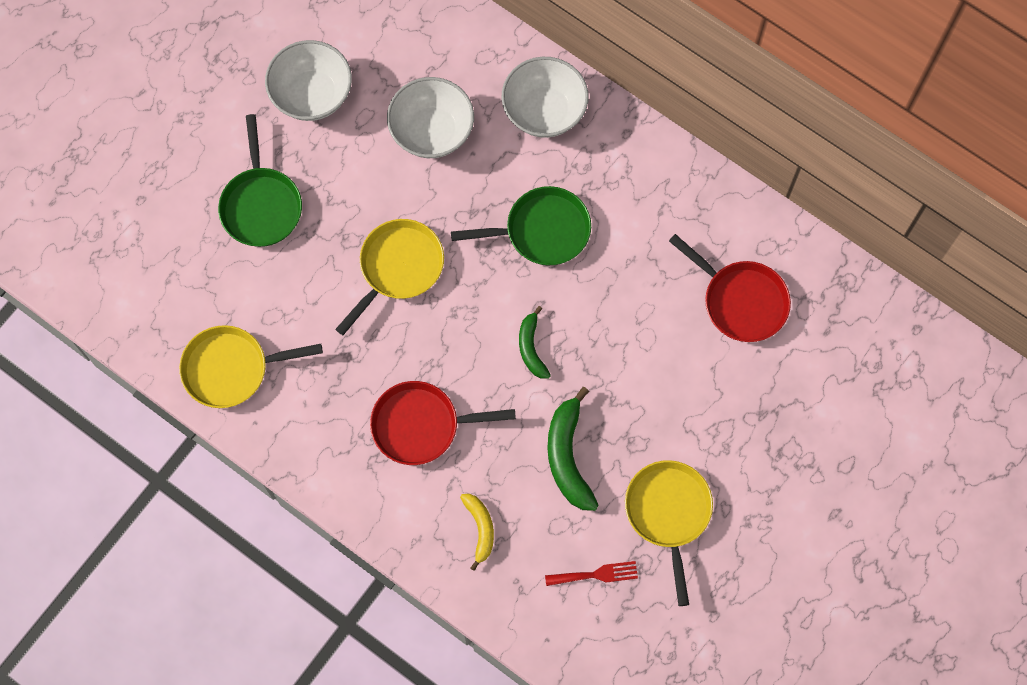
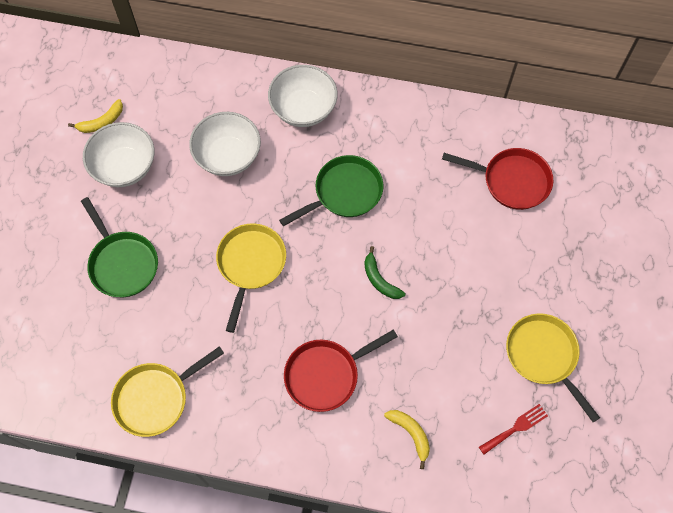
camera: 25 degrees left, 5 degrees down
green banana [547,387,599,511] -> none
none -> yellow banana [68,99,123,133]

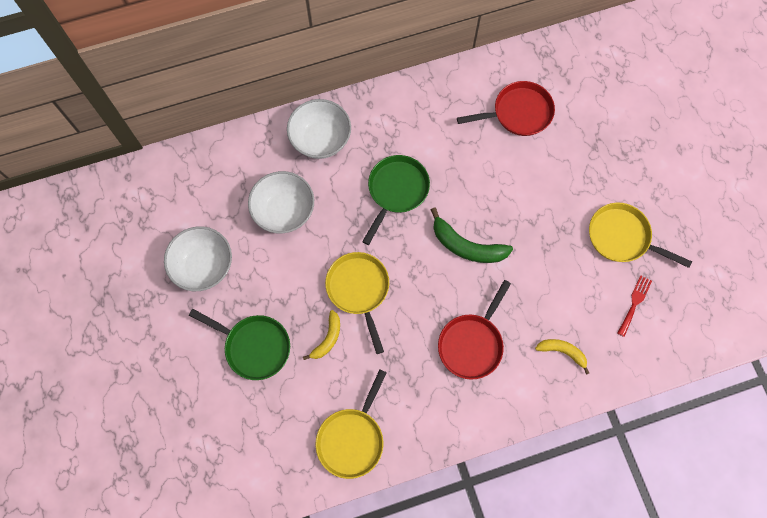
camera: 30 degrees left, 5 degrees up
yellow banana [68,99,123,133] -> yellow banana moved to [303,310,340,360]
green banana [364,246,405,299] -> green banana [431,207,513,263], size x1.64

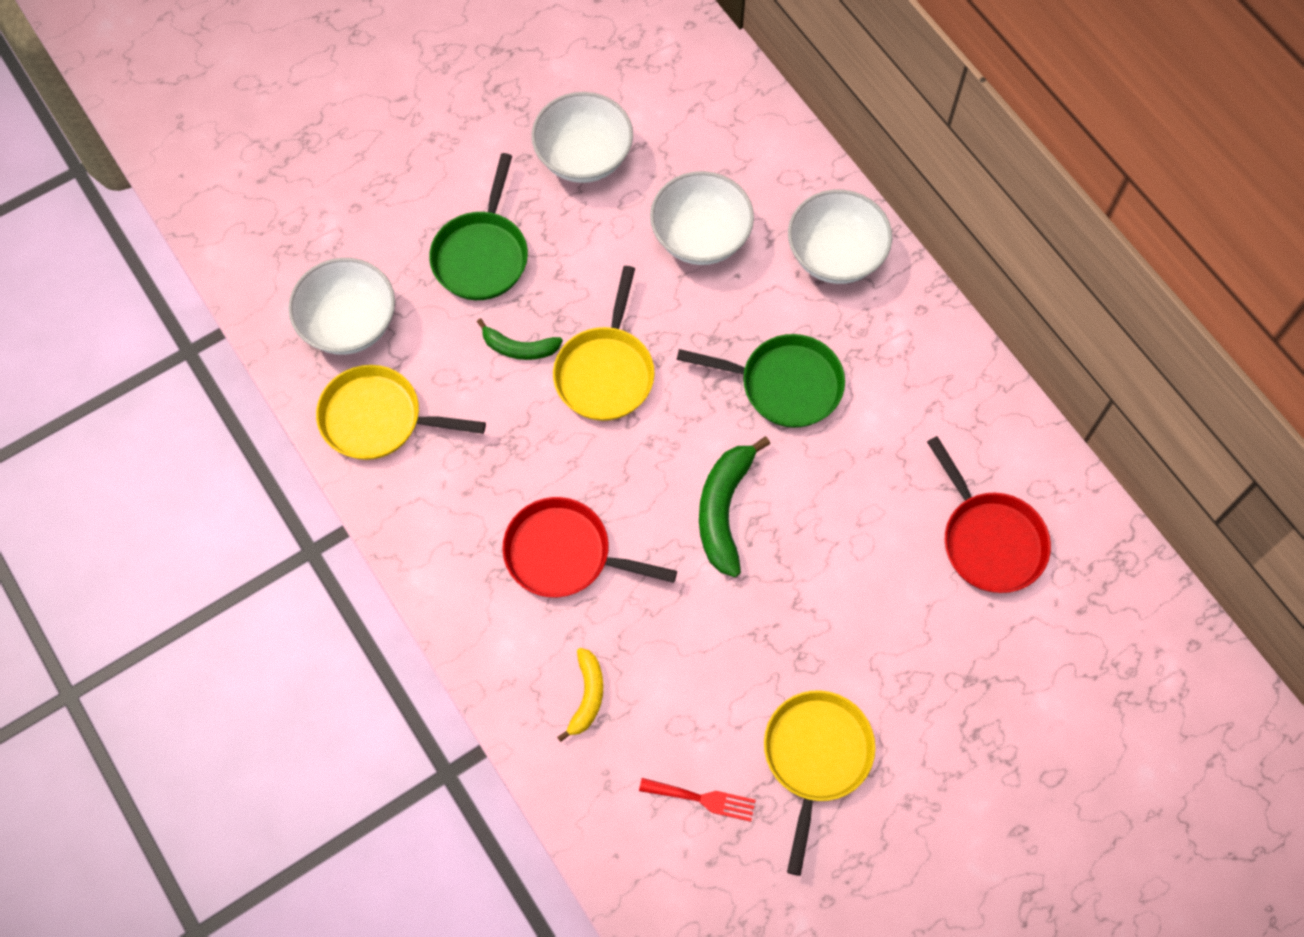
camera: 75 degrees right, 5 degrees down
yellow banana [303,310,340,360] -> green banana [477,319,563,360]
yellow pan [325,252,389,354] -> yellow pan turned 135 degrees clockwise [553,266,655,421]
none -> white bowl [288,258,395,355]

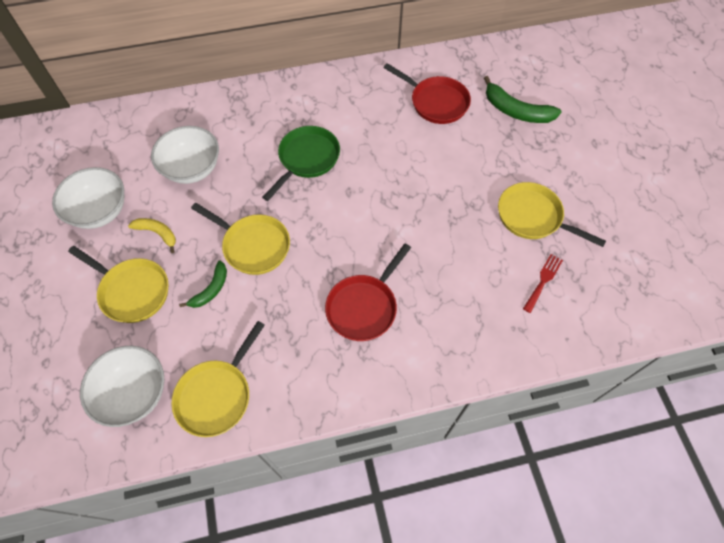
camera: 70 degrees left, 5 degrees down
green pan [429,153,528,300] -> yellow pan [68,246,168,323]
yellow banana [557,648,603,742] -> yellow banana moved to [128,218,176,253]
green banana [699,437,770,577] -> green banana moved to [484,76,561,123]
white bowl [788,190,892,284] -> none
red pan [927,436,1051,593] -> red pan turned 45 degrees clockwise [384,63,471,124]

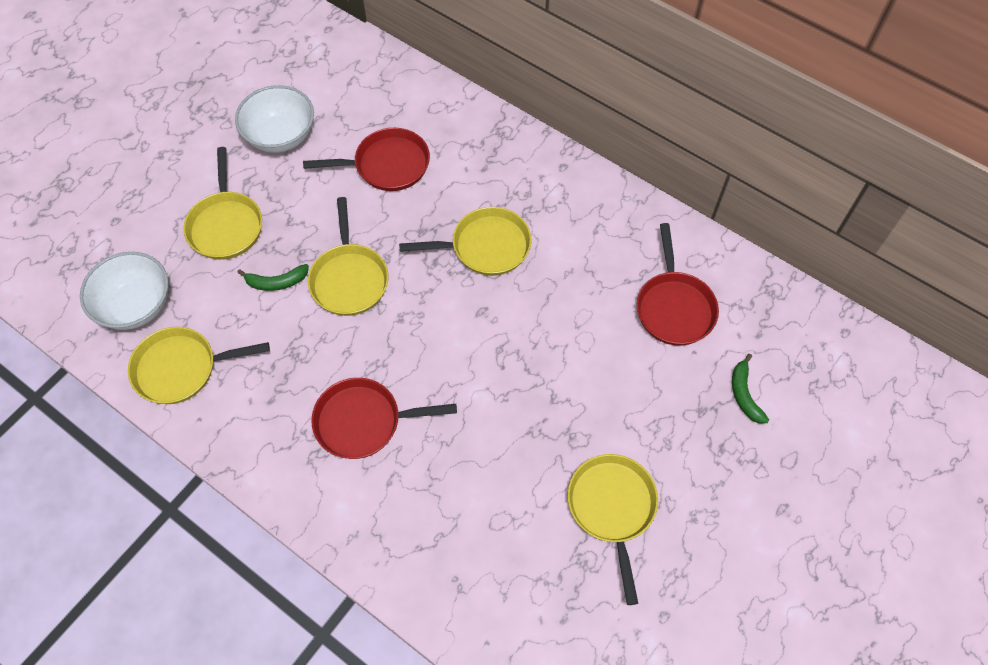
camera: 50 degrees right, 0 degrees up
yellow banana [128,218,176,253] -> none
white bowl [151,126,219,184] -> red pan [303,128,430,191]
green pan [262,126,340,201] -> yellow pan [399,207,532,276]
green banana [484,76,561,123] -> green banana [732,354,769,424], size x0.61
red fork [523,254,563,313] -> none

